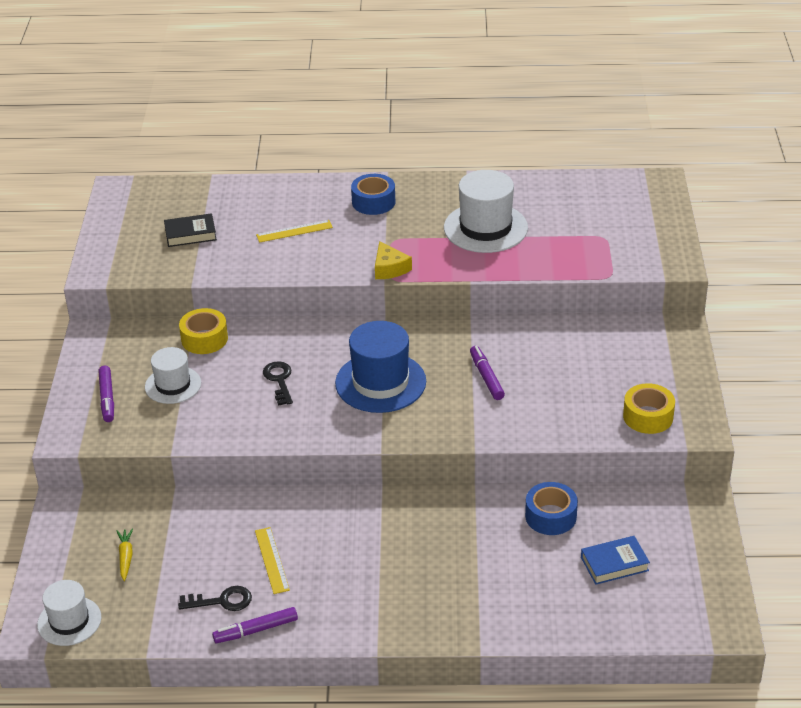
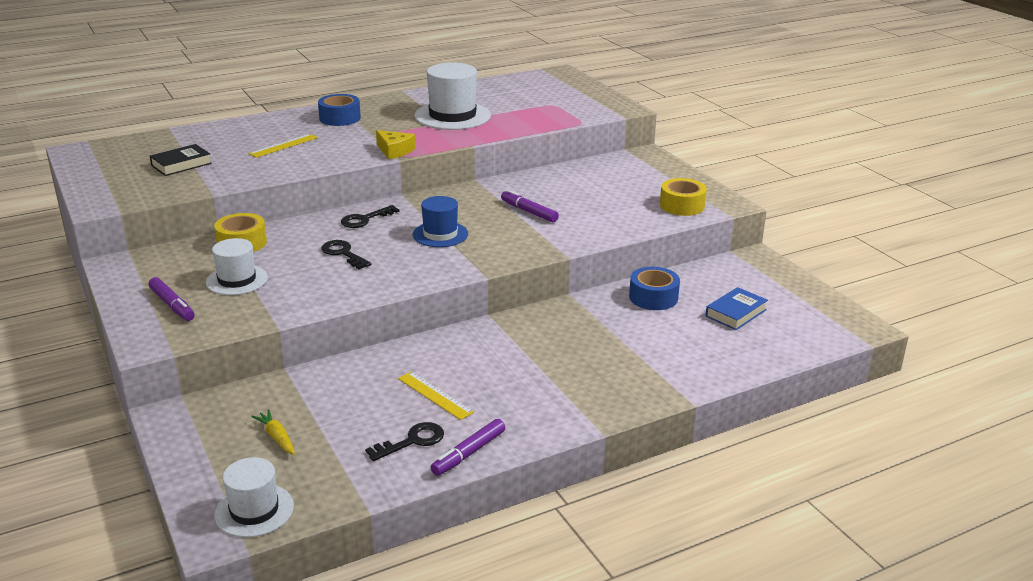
camera: 30 degrees left, 10 degrees down
blue hat [335,321,426,413] -> blue hat [413,196,468,247], size x0.62
none -> black key [341,205,399,228]

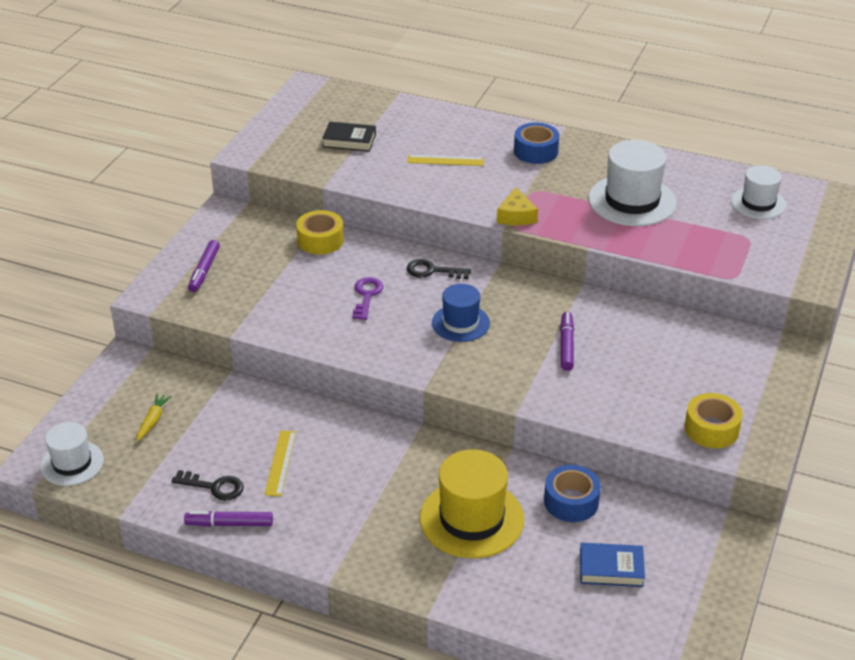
camera: 50 degrees right, 10 degrees up
white hat [206,238,268,295] -> white hat moved to [731,165,786,219]
black key [322,240,371,269] -> purple key [353,277,383,320]
none -> yellow hat [420,449,524,558]

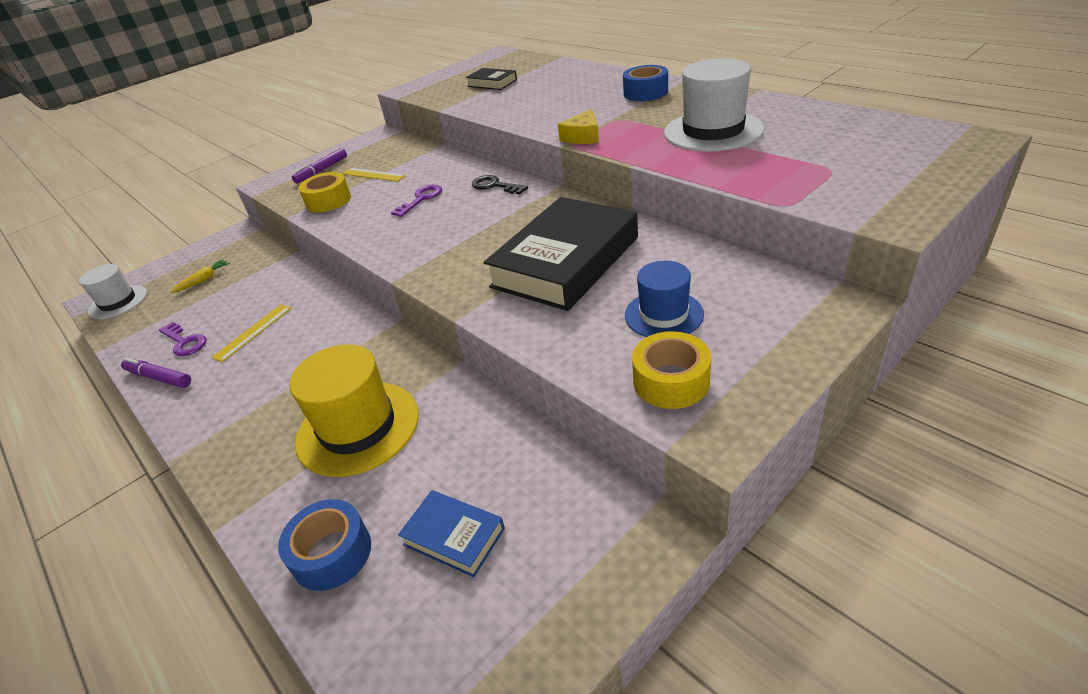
camera: 30 degrees right, 0 degrees up
black key [172,470,244,501] -> purple key [159,322,207,356]
yellow tape [296,210,344,255] -> yellow tape moved to [298,172,351,212]
yellow ruler [407,155,484,166] -> yellow ruler moved to [342,168,406,182]
blue hat [432,284,490,342] -> blue hat moved to [625,261,704,337]
blue tape [544,465,601,522] -> blue tape moved to [278,499,371,591]
purple marker [560,312,574,371] -> black book [484,197,638,311]
white hat [731,165,786,219] -> none

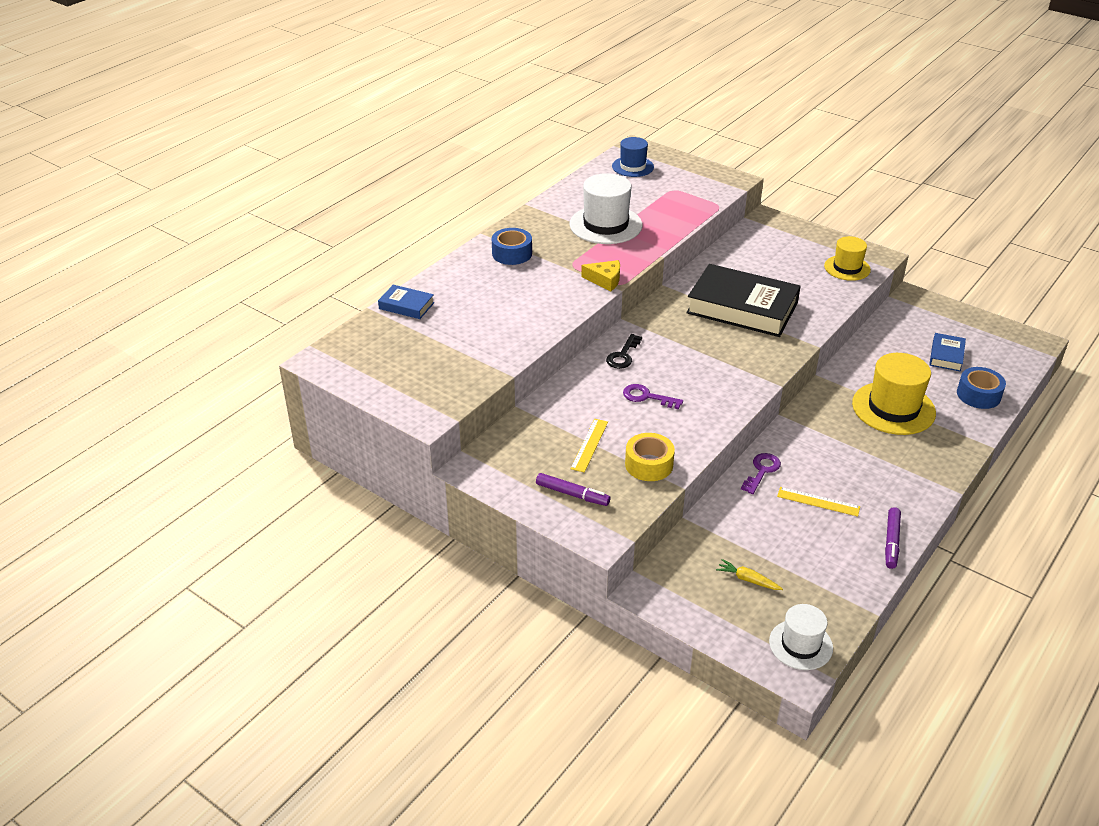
camera: 105 degrees left, 0 degrees up
purple key [159,322,207,356] -> purple key moved to [741,453,781,494]
black book [466,68,517,90] -> none
blue hat [625,261,704,337] -> blue hat moved to [612,137,654,177]
yellow tape [632,331,711,409] -> yellow hat [824,236,871,281]
none -> blue book [378,285,434,319]

